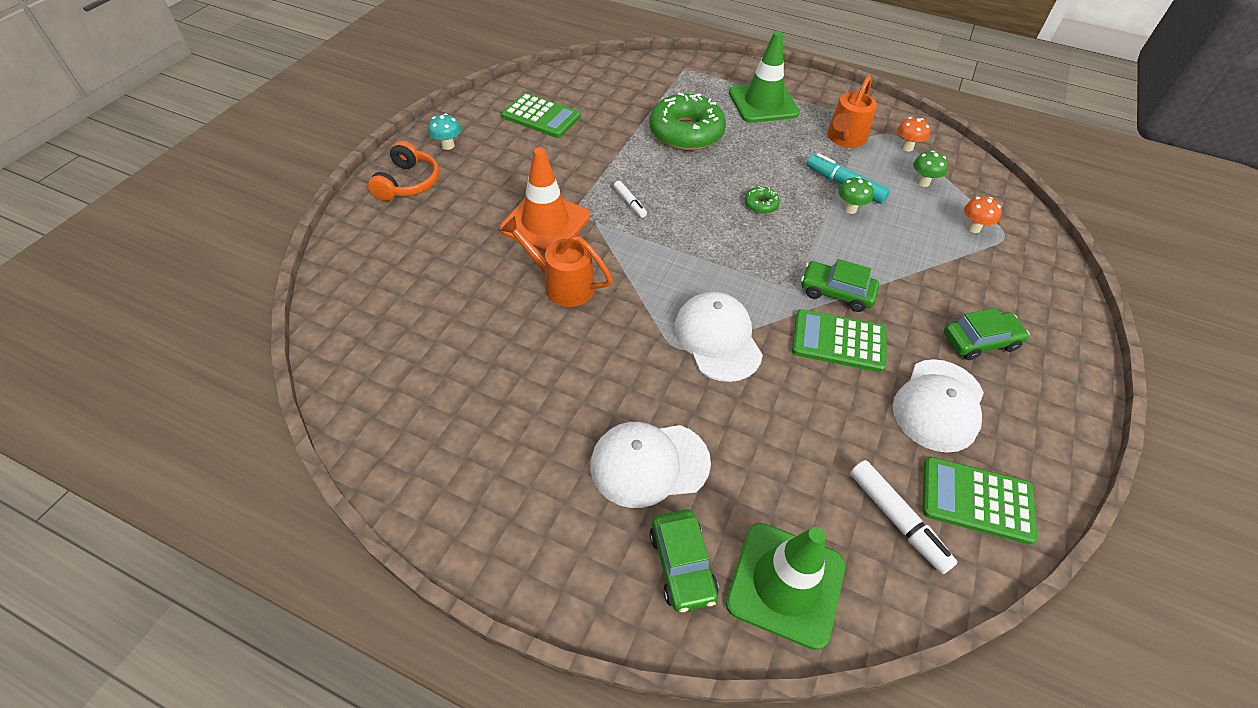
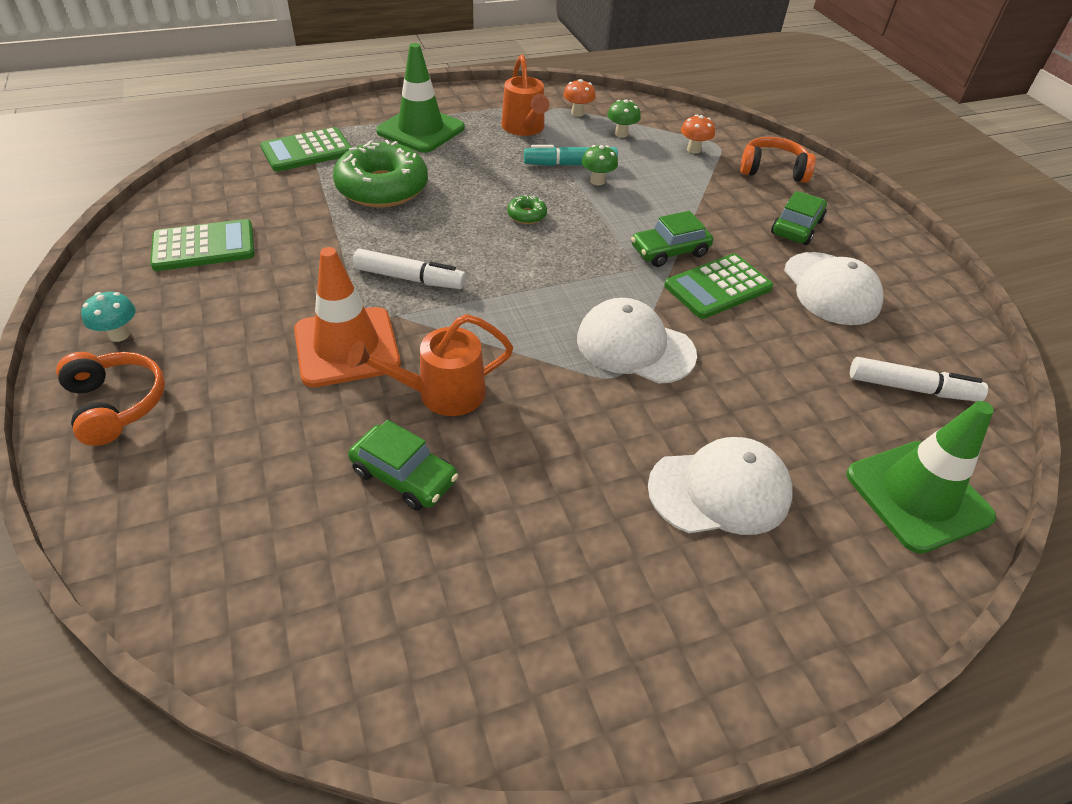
camera: 45 degrees left, 5 degrees down
white cap [590,422,711,508] -> white cap turned 135 degrees counterclockwise [648,437,793,535]
white marker [614,181,647,218] -> white marker [353,249,466,289], size x1.72
green car [649,509,719,612] -> green car moved to [348,420,458,511]
green calculator [922,457,1037,545] -> green calculator moved to [260,127,352,172]
none -> orange headphones [740,137,816,183]

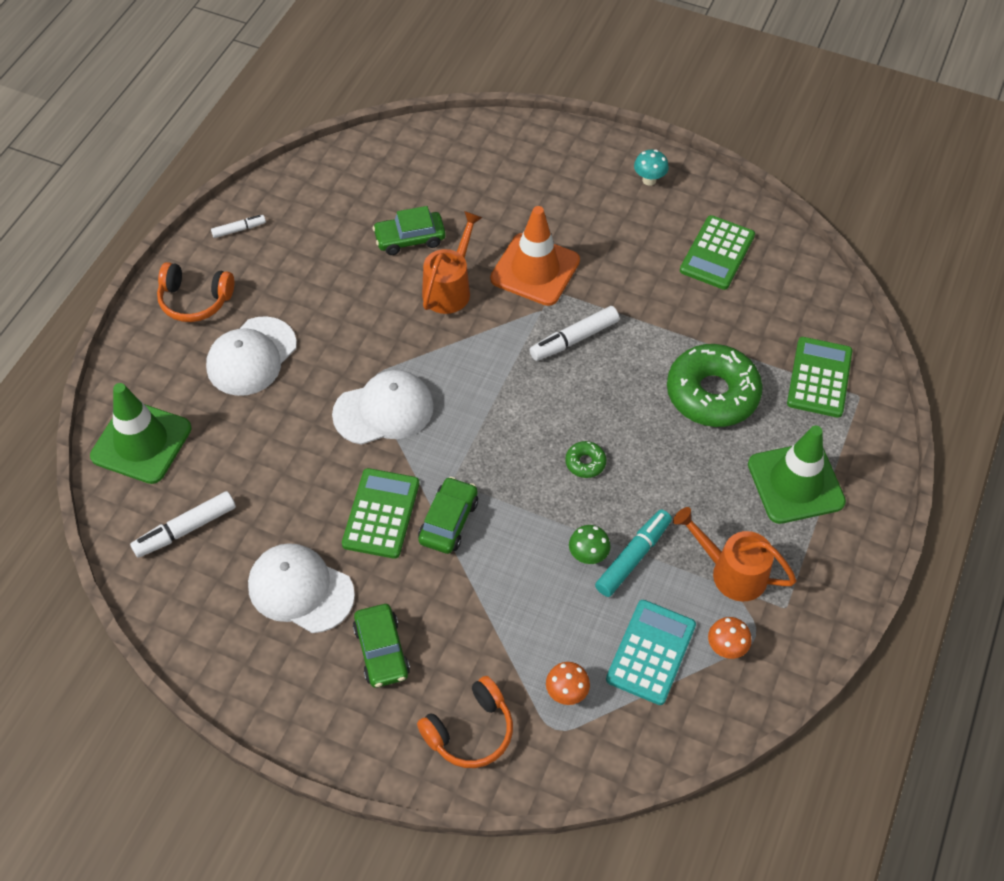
camera: 135 degrees right, 10 degrees up
orange headphones [56,352,165,446] -> orange headphones moved to [157,262,234,322]
green mushroom [607,99,641,138] -> turquoise calculator [606,600,696,705]
none -> white marker [211,215,266,238]

